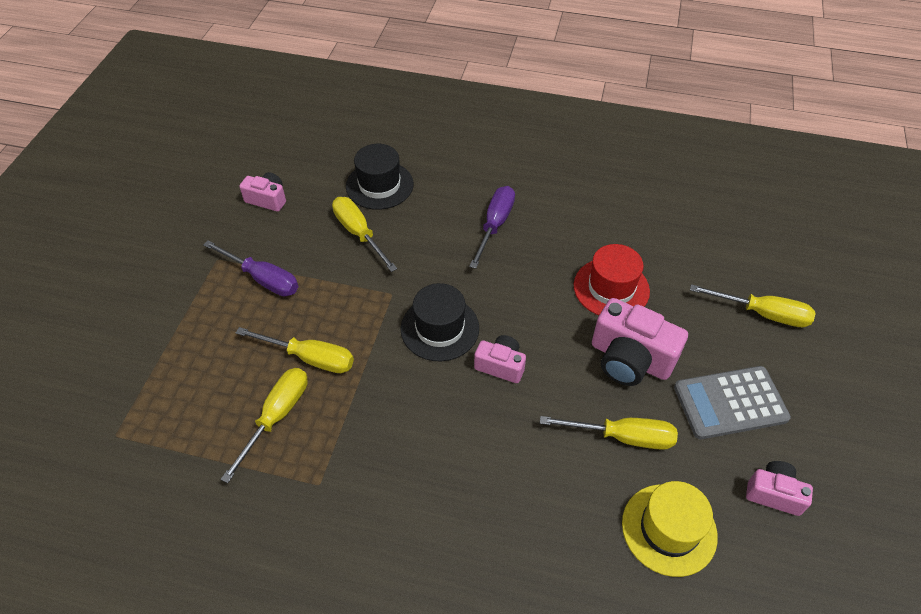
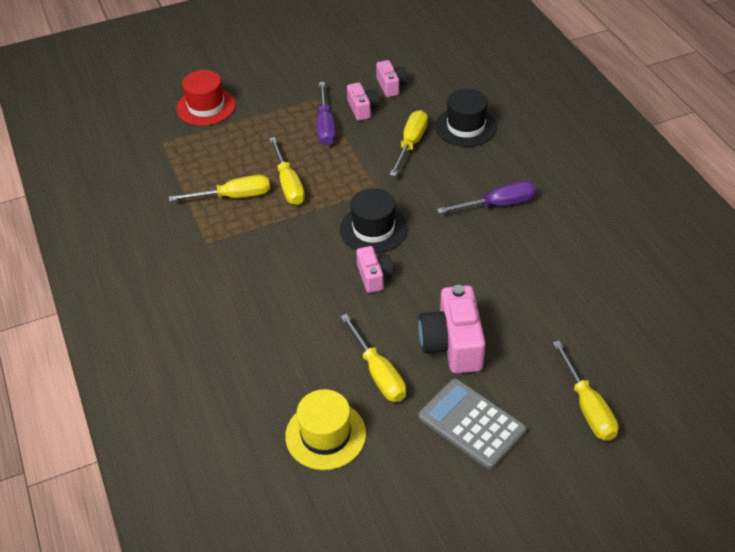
camera: 55 degrees right, 5 degrees down
red hat [574,244,650,315] -> red hat moved to [176,70,236,126]
pink camera [746,461,813,516] -> pink camera moved to [347,82,379,121]

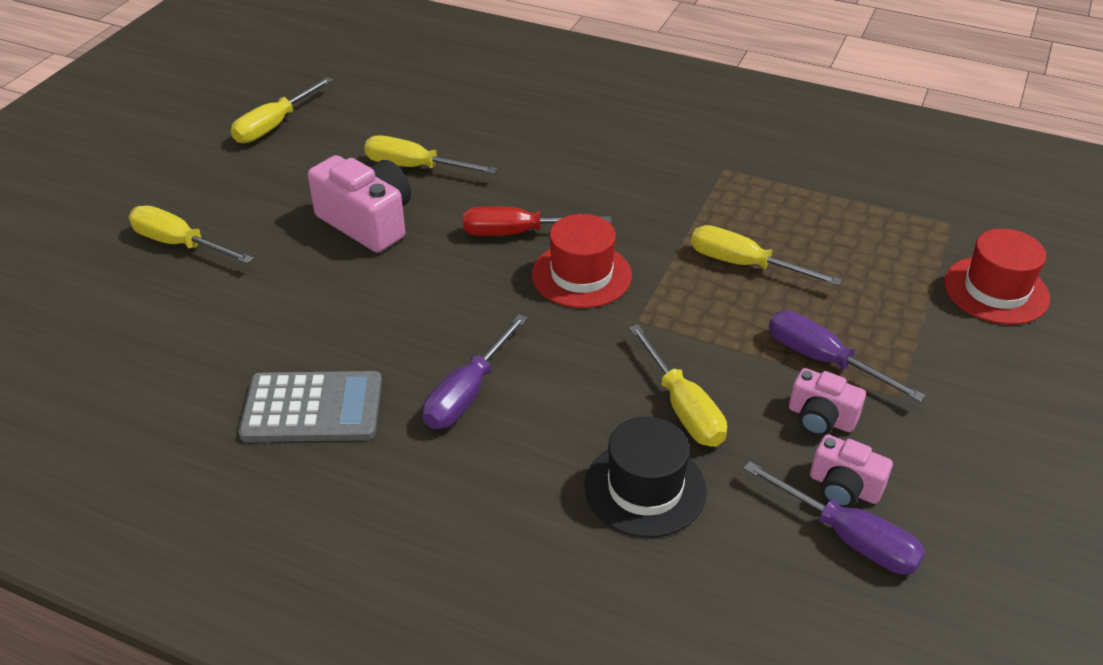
camera: 135 degrees right, 5 degrees down
yellow screwdriver [169,175,270,201] -> yellow screwdriver moved to [231,77,333,143]
yellow hat [285,389,366,470] -> none
black hat [340,188,408,254] -> red hat [532,214,632,308]
pink camera [356,246,394,293] -> red screwdriver [463,206,612,236]
grey calculator [418,379,526,469] -> grey calculator moved to [239,371,382,442]
none -> purple screwdriver [743,461,925,575]

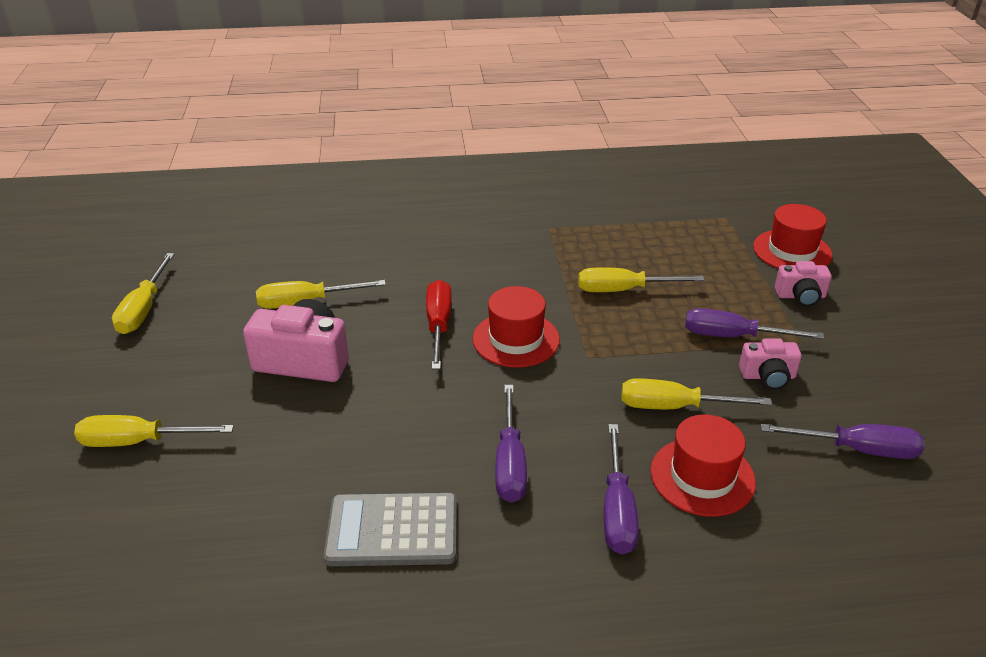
camera: 30 degrees left, 5 degrees down
grey calculator [239,371,382,442] -> grey calculator turned 150 degrees counterclockwise [323,493,457,566]
red screwdriver [463,206,612,236] -> red screwdriver turned 120 degrees clockwise [426,280,452,369]
black hat [585,417,707,538] -> red hat [650,414,756,517]
yellow screwdriver [629,324,727,447] -> yellow screwdriver turned 150 degrees clockwise [621,378,772,409]
pink camera [810,434,893,508] -> pink camera moved to [775,261,831,307]
none -> purple screwdriver [604,424,639,554]

